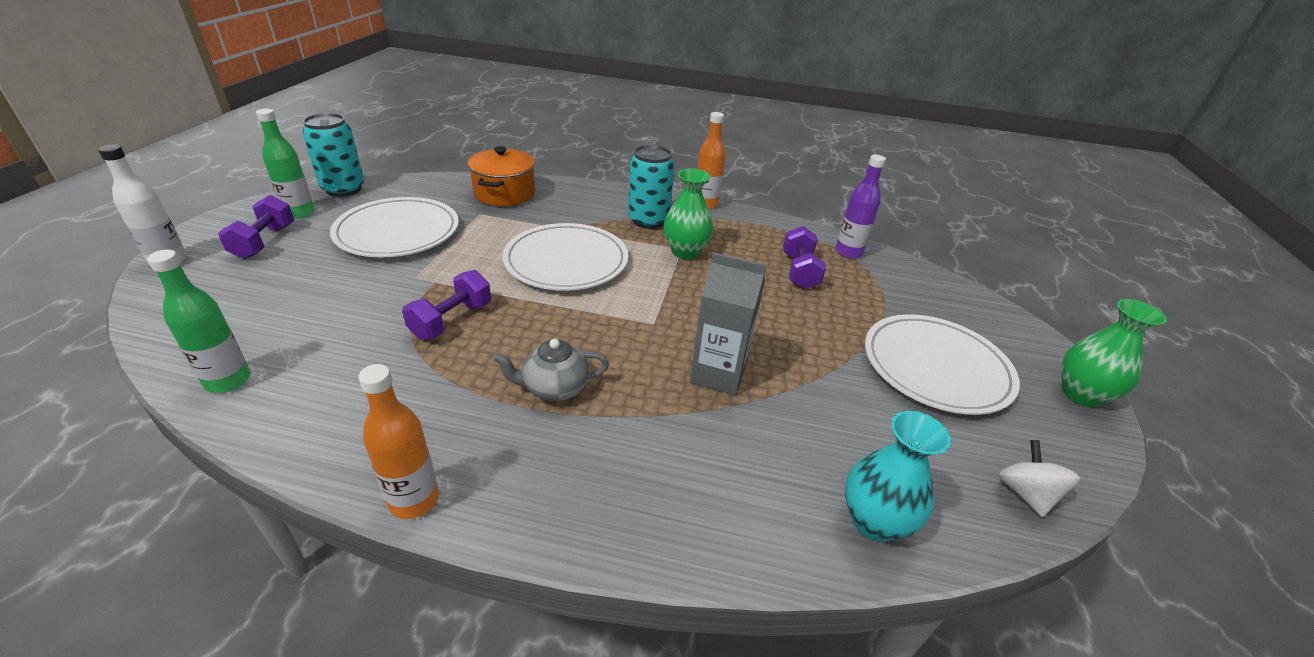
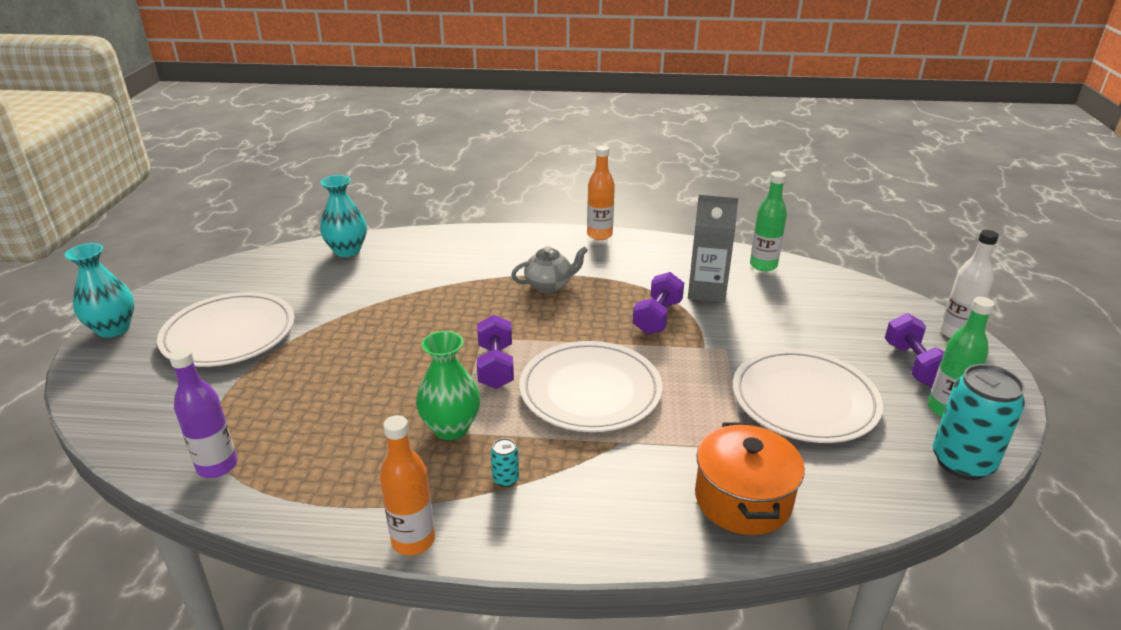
camera: 175 degrees right, 5 degrees down
turquoise can [628,145,675,229] -> turquoise can [491,438,519,487], size x0.43
grey carton [690,253,766,395] -> grey carton moved to [688,194,739,303]
purple dumbbell [783,226,826,289] -> purple dumbbell moved to [477,315,514,389]
white spinning top [999,440,1081,517] -> none
green vase [1062,299,1167,407] -> turquoise vase [64,243,135,338]

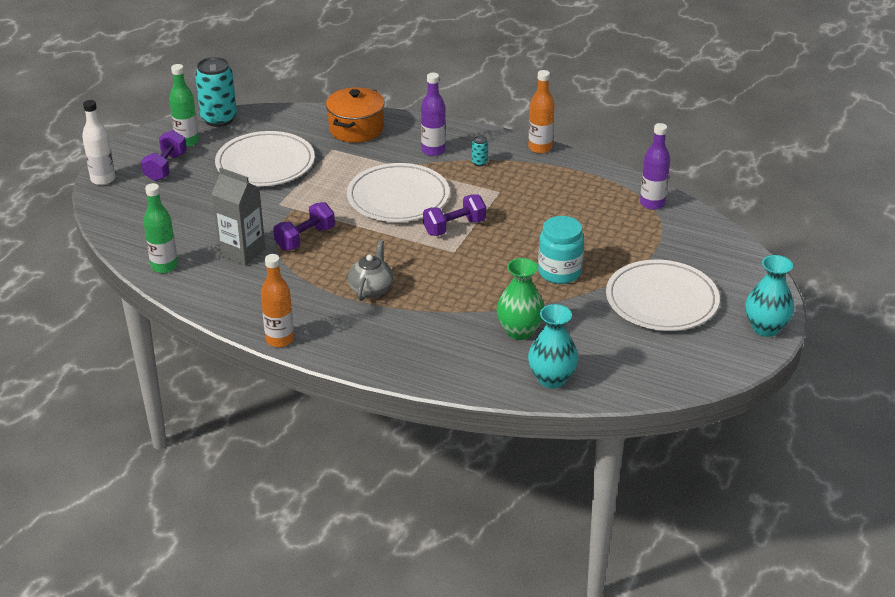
camera: 160 degrees left, 5 degrees up
green vase [416,331,480,440] -> green vase moved to [497,258,544,340]
purple dumbbell [477,315,514,389] -> purple dumbbell turned 45 degrees clockwise [423,194,486,236]
grey teapot [511,245,588,293] -> grey teapot turned 105 degrees clockwise [348,240,393,301]
none -> purple bottle [421,73,446,156]
none -> turquoise jar [538,216,584,284]

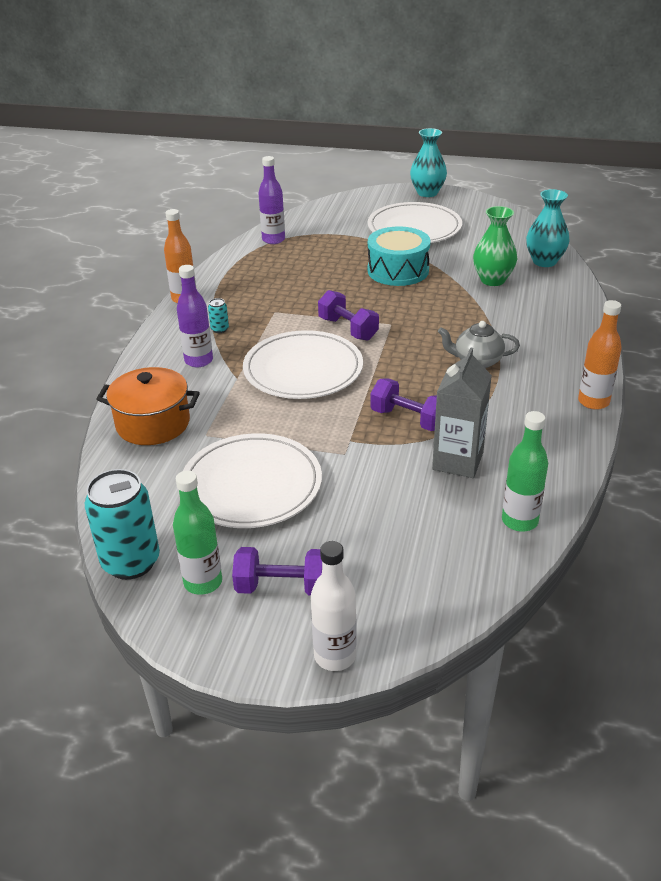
camera: 100 degrees left, 0 degrees up
turquoise jar [538,216,584,284] -> turquoise drum [368,226,431,286]

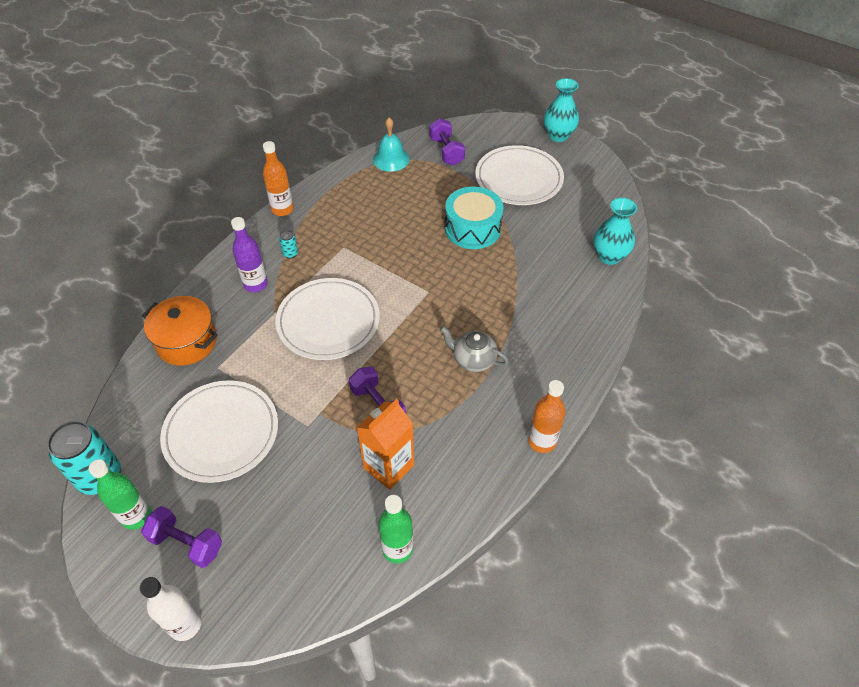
camera: 20 degrees right, 15 degrees up
purple bottle [258,156,285,244] -> turquoise bell [373,118,410,172]
purple dumbbell [318,290,379,341] -> purple dumbbell moved to [429,118,465,165]
grey carton [432,347,492,478] -> orange carton [357,399,414,490]
green vase [473,206,517,286] -> none

